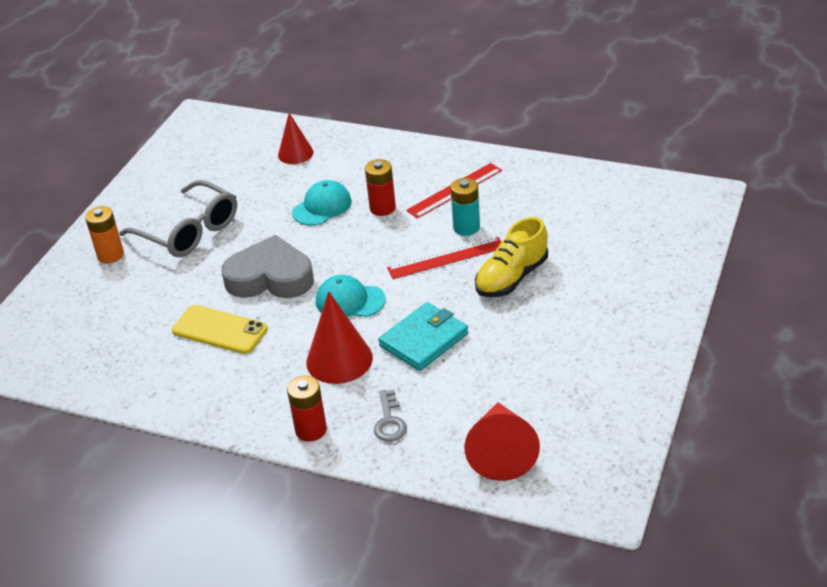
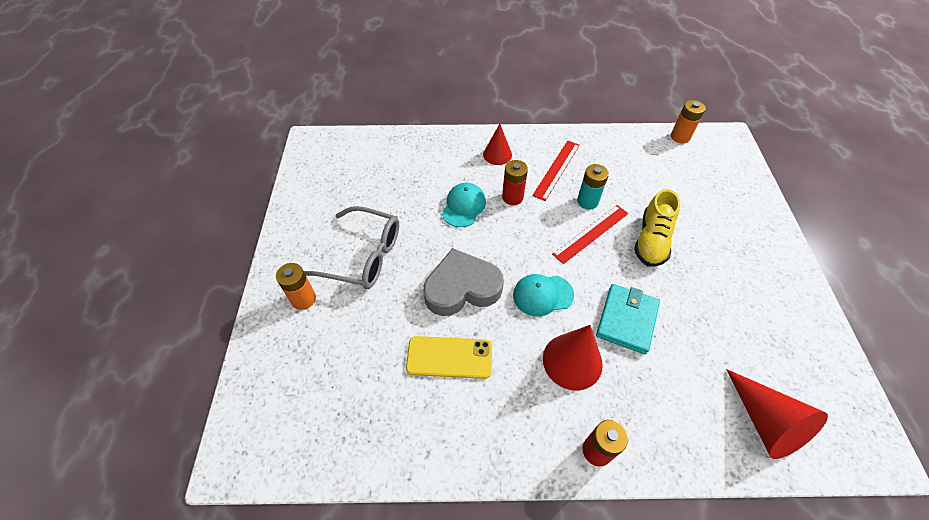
camera: 25 degrees left, 15 degrees up
red cone [278,113,314,164] -> red cone moved to [483,124,512,165]
grey key [374,389,407,442] -> none
none -> orange battery [671,100,706,144]

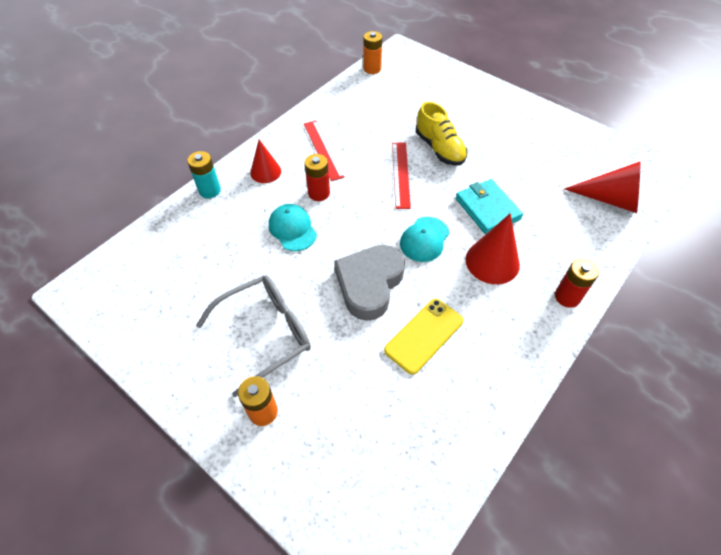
camera: 50 degrees left, 0 degrees up
turquoise battery [577,164,609,210] -> turquoise battery moved to [187,151,221,198]

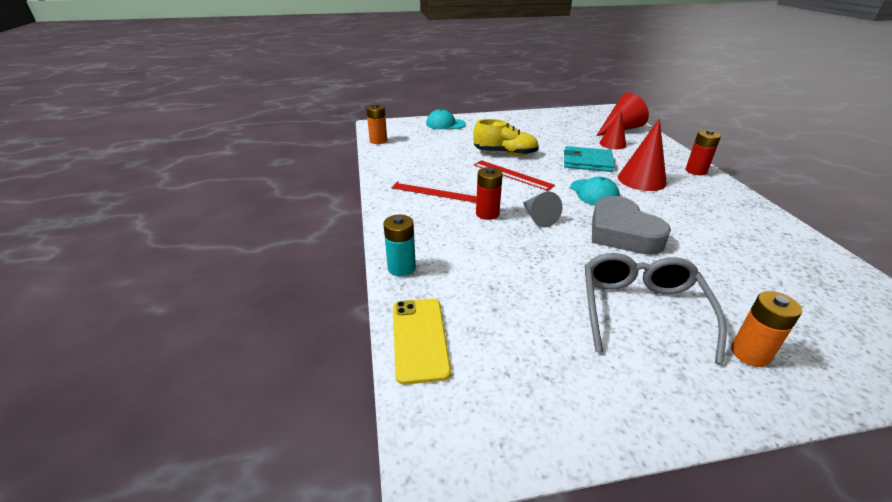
camera: 50 degrees left, 20 degrees down
red cone [250,140,281,183] -> red cone moved to [600,110,626,149]
turquoise cap [269,204,317,251] -> turquoise cap moved to [426,109,466,129]
yellow phone [384,299,463,375] -> yellow phone moved to [393,298,451,385]
none -> grey cone [523,192,562,227]

